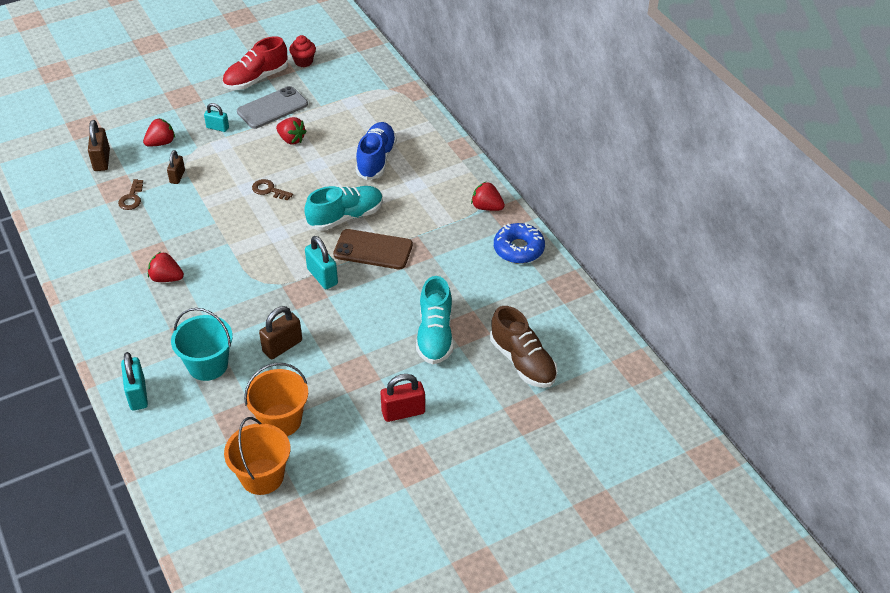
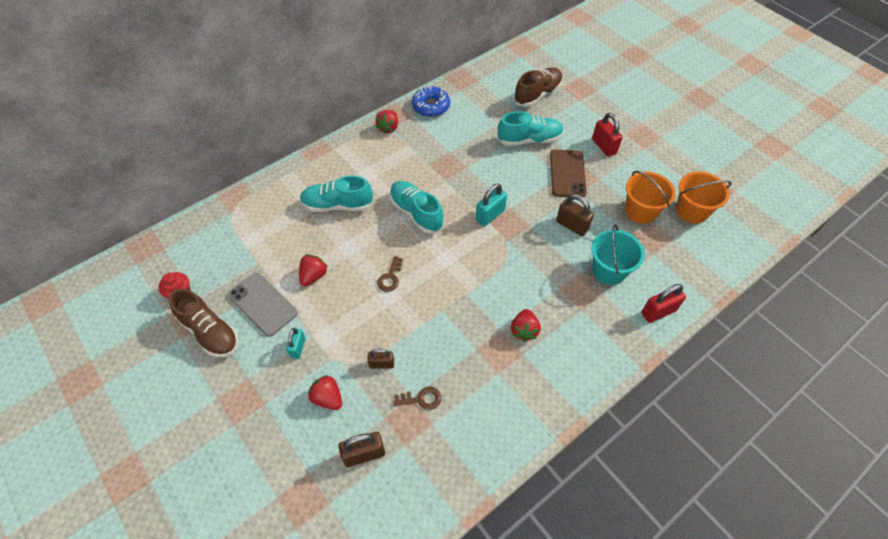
camera: 100 degrees left, 10 degrees up
turquoise padlock [121,352,148,411] -> red padlock [641,284,686,323]
red shoe [222,36,288,90] -> brown shoe [169,288,239,357]
brown phone [333,229,413,269] -> brown phone moved to [550,150,587,197]
blue shoe [356,122,397,180] -> turquoise shoe [300,175,374,212]

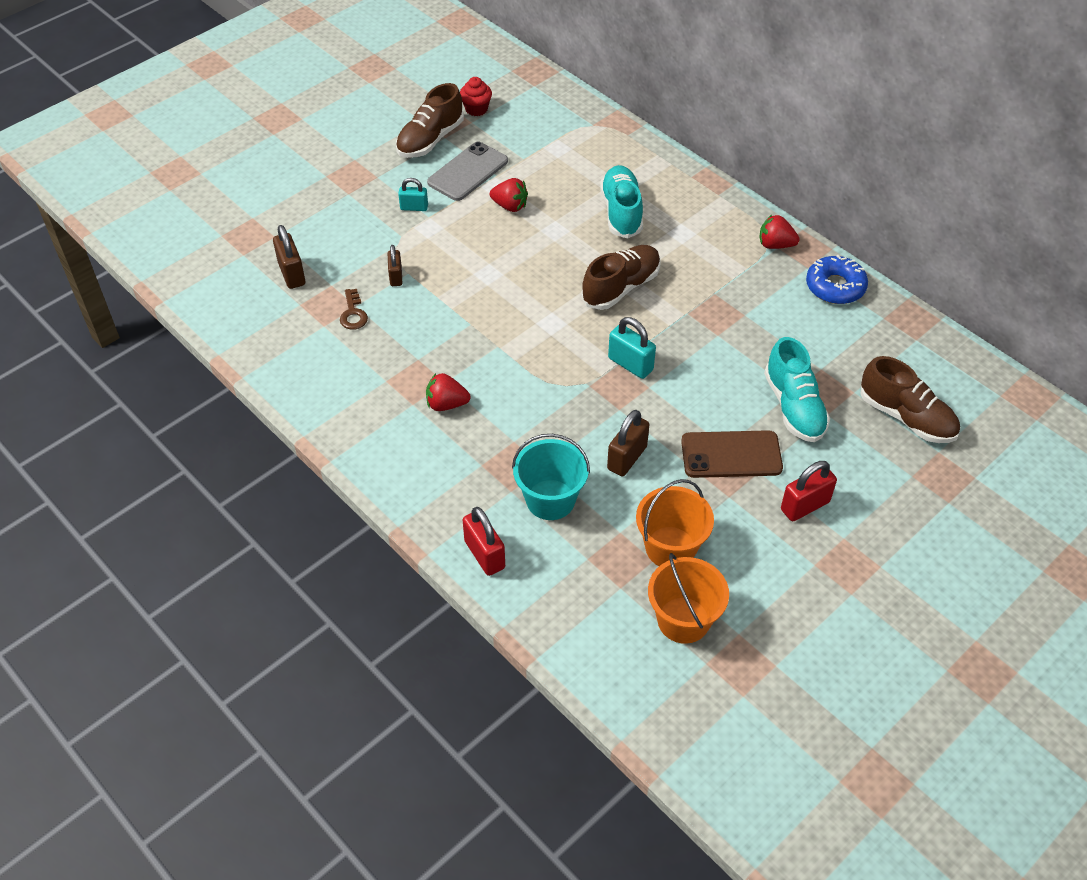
camera: 85 degrees right, 5 degrees down
red strawberry [308,375,342,410] -> none
brown key [377,256,403,292] -> none
turquoise shoe [390,181,444,234] -> brown shoe [581,245,660,310]

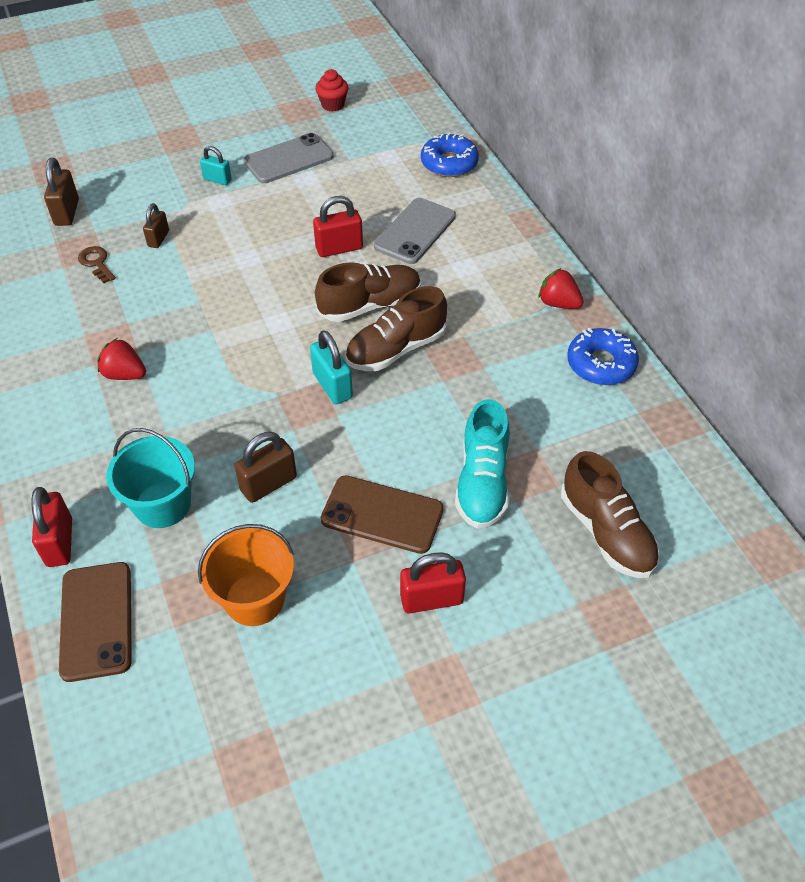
camera: 20 degrees right, 0 degrees up
brown key [340,289,368,330] -> brown key turned 135 degrees clockwise [78,246,116,283]
brown shoe [396,83,464,158] -> brown shoe moved to [345,286,447,371]
red strawberry [490,178,528,212] -> none
turquoise shoe [600,165,643,238] -> grey phone [374,198,456,264]
orange bucket [648,553,729,644] -> none
none -> brown phone [59,562,132,682]
none -> red padlock [313,196,363,257]
none -> blue donut [421,132,479,177]

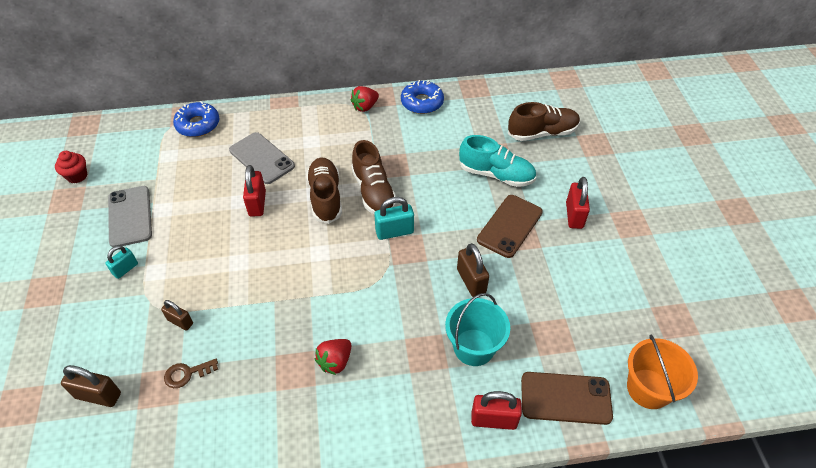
camera: 75 degrees left, 0 degrees up
orange bucket [198,524,294,626] -> orange bucket moved to [627,335,698,409]

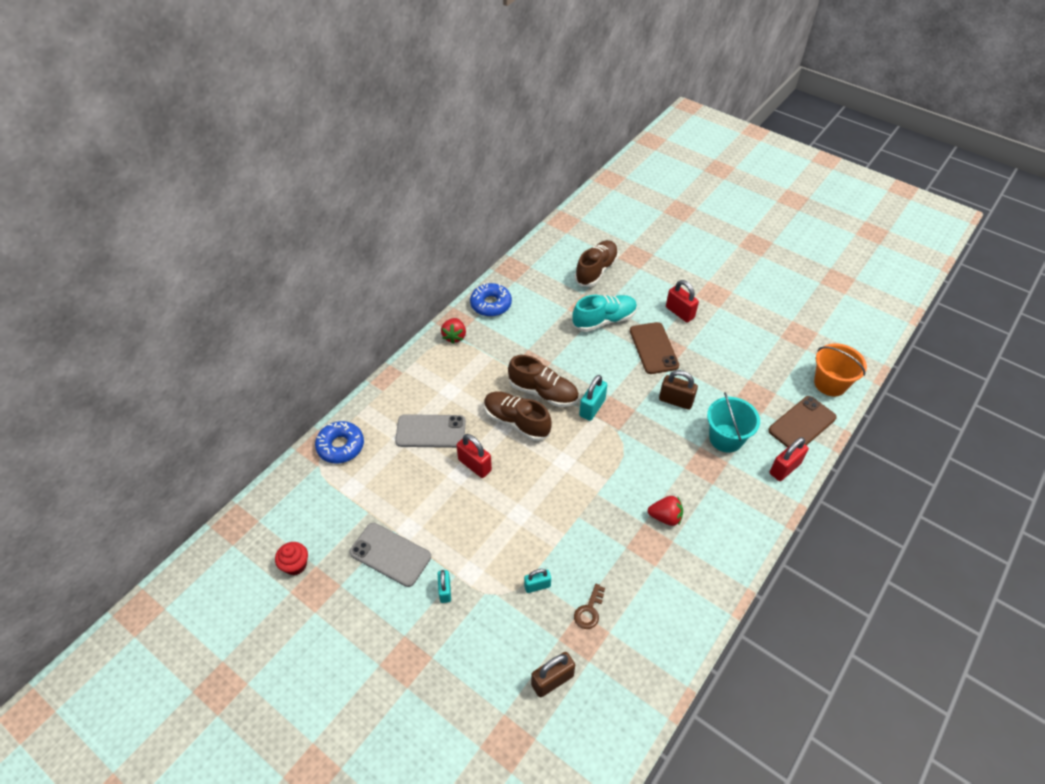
camera: 45 degrees left, 0 degrees up
brown padlock [161,300,193,331] -> turquoise padlock [524,569,551,593]
red strawberry [315,339,351,375] -> red strawberry turned 75 degrees counterclockwise [648,496,683,526]

